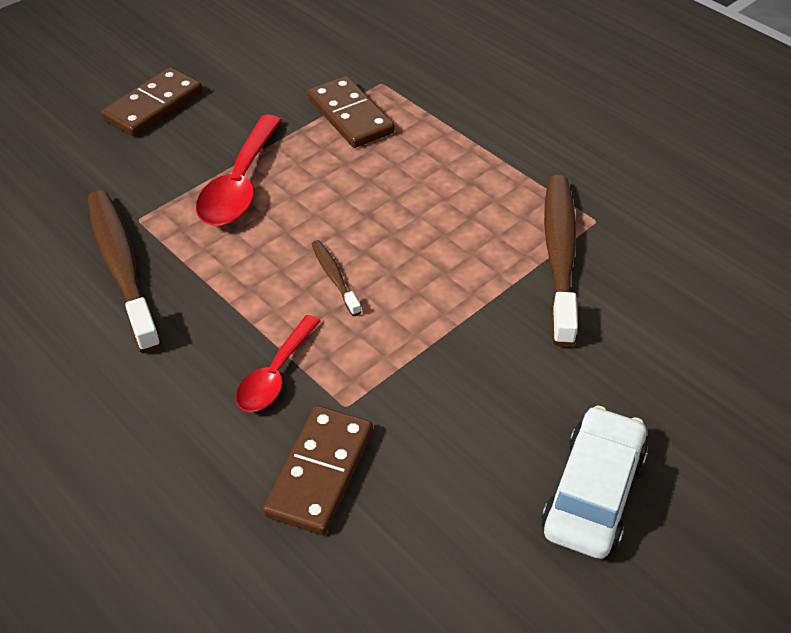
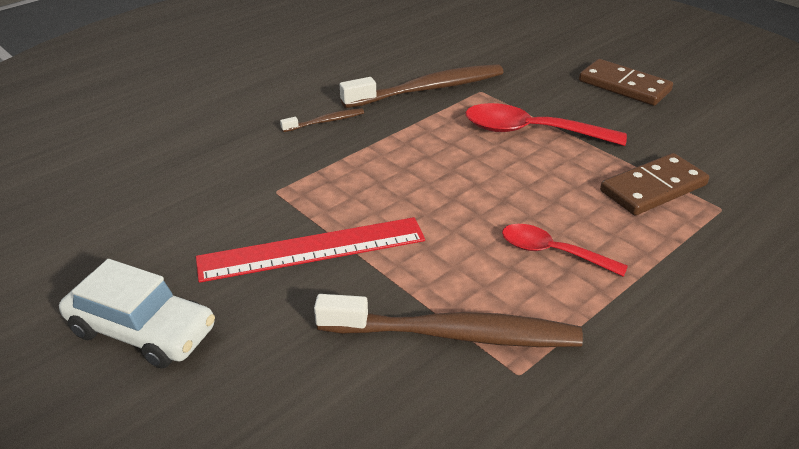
camera: 90 degrees right, 10 degrees down
red spoon [236,315,321,412] -> red spoon moved to [502,224,628,277]
brown domino [263,406,373,535] -> none
brown toothbrush [312,240,361,316] -> brown toothbrush moved to [280,108,364,132]
none -> red ruler [196,217,425,283]

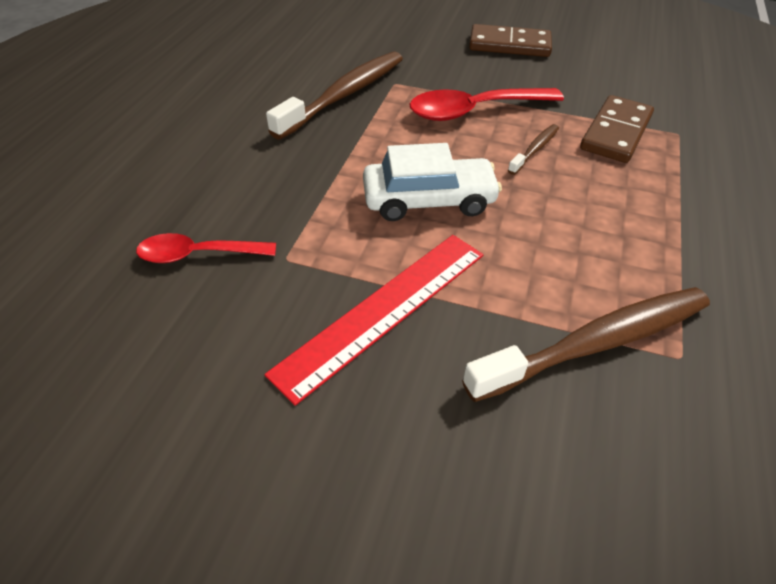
camera: 30 degrees left, 10 degrees up
white car [59,259,215,369] -> white car moved to [363,143,502,221]
brown toothbrush [280,108,364,132] -> brown toothbrush moved to [508,124,559,175]
red spoon [502,224,628,277] -> red spoon moved to [136,233,276,263]

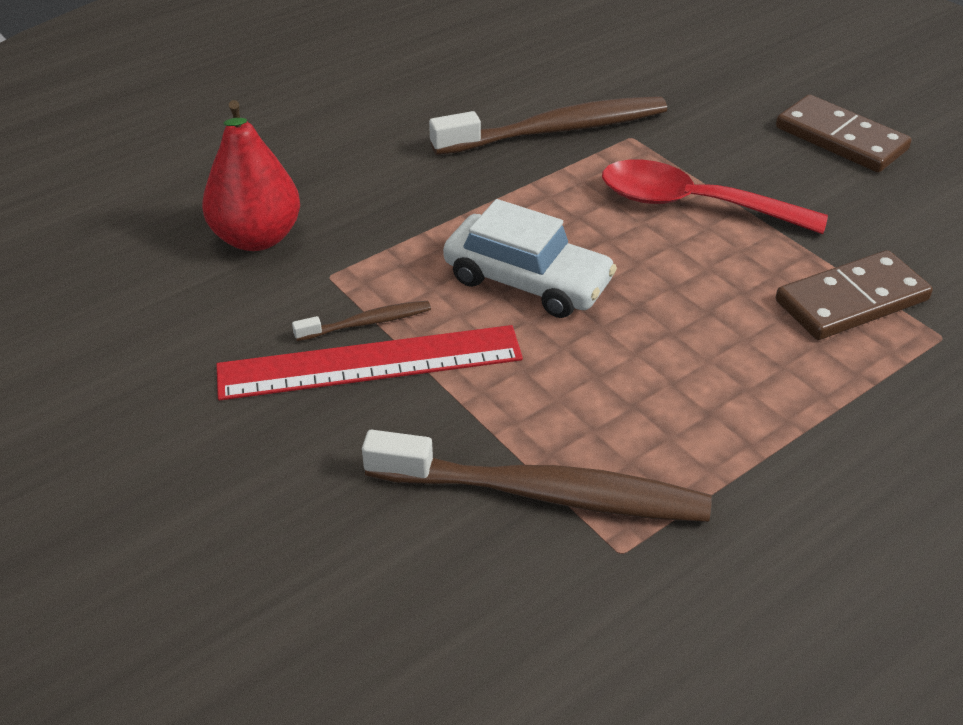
camera: 35 degrees right, 5 degrees down
red spoon [136,233,276,263] -> red pear [202,100,300,251]
brown toothbrush [508,124,559,175] -> brown toothbrush moved to [292,301,431,341]

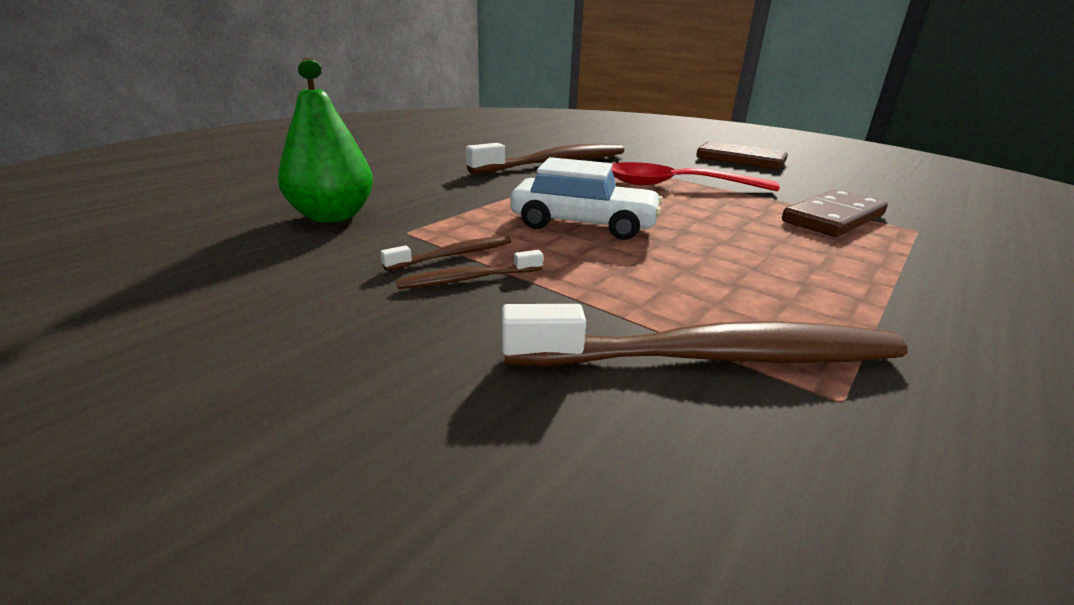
camera: 15 degrees left, 15 degrees down
red pear [202,100,300,251] -> green pear [278,57,373,223]
red ruler [216,325,523,401] -> brown toothbrush [396,250,543,289]

